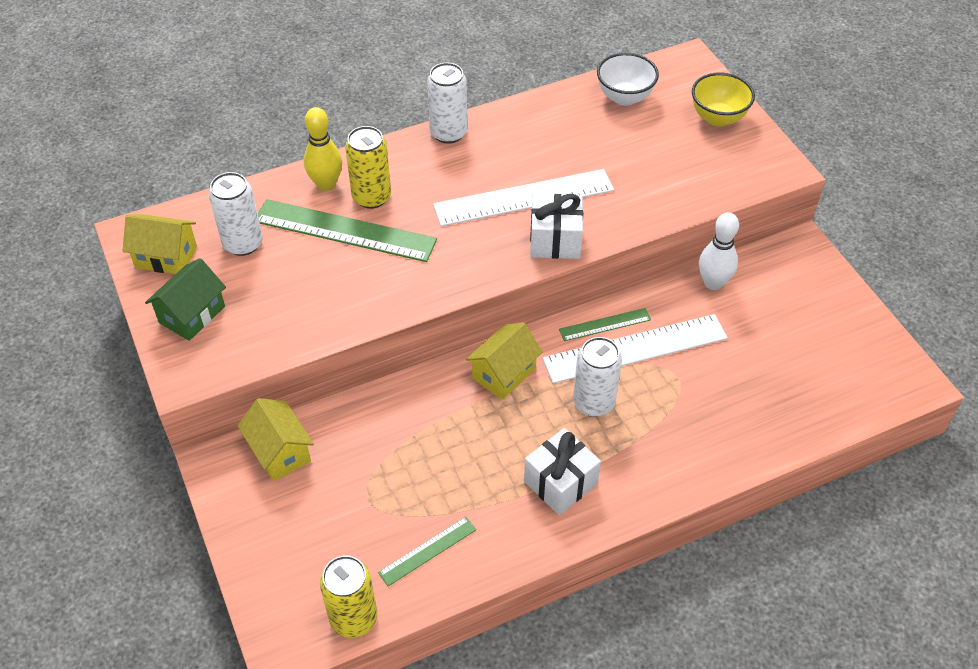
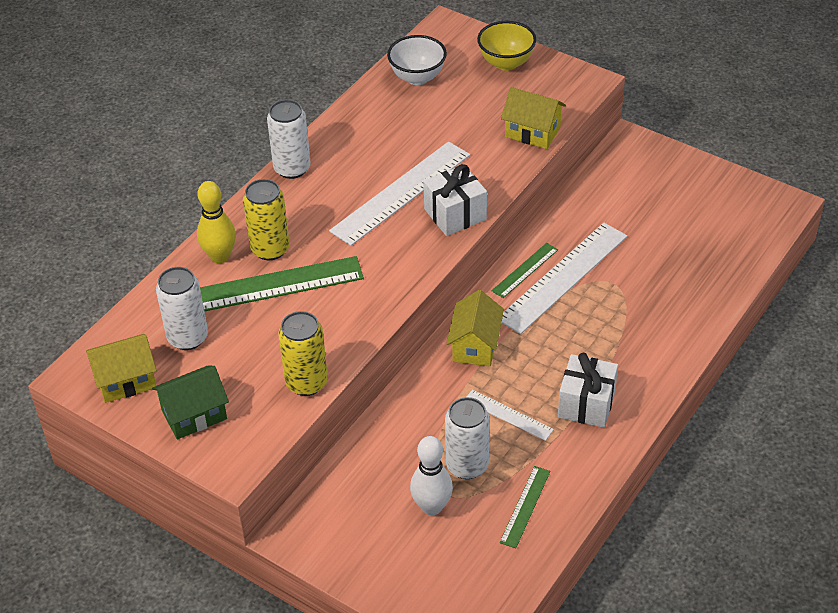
camera: 30 degrees left, 5 degrees down
green house [145,258,226,341] -> green house turned 60 degrees clockwise [152,365,229,439]
yellow house [237,398,314,481] -> yellow house moved to [501,87,566,149]
yellow can [320,555,377,638] -> yellow can moved to [278,311,328,396]
white can [573,337,622,417] -> white can moved to [445,397,490,479]
white bowling pin [699,212,739,290] -> white bowling pin moved to [410,436,453,515]
none -> white ruler [467,389,554,441]

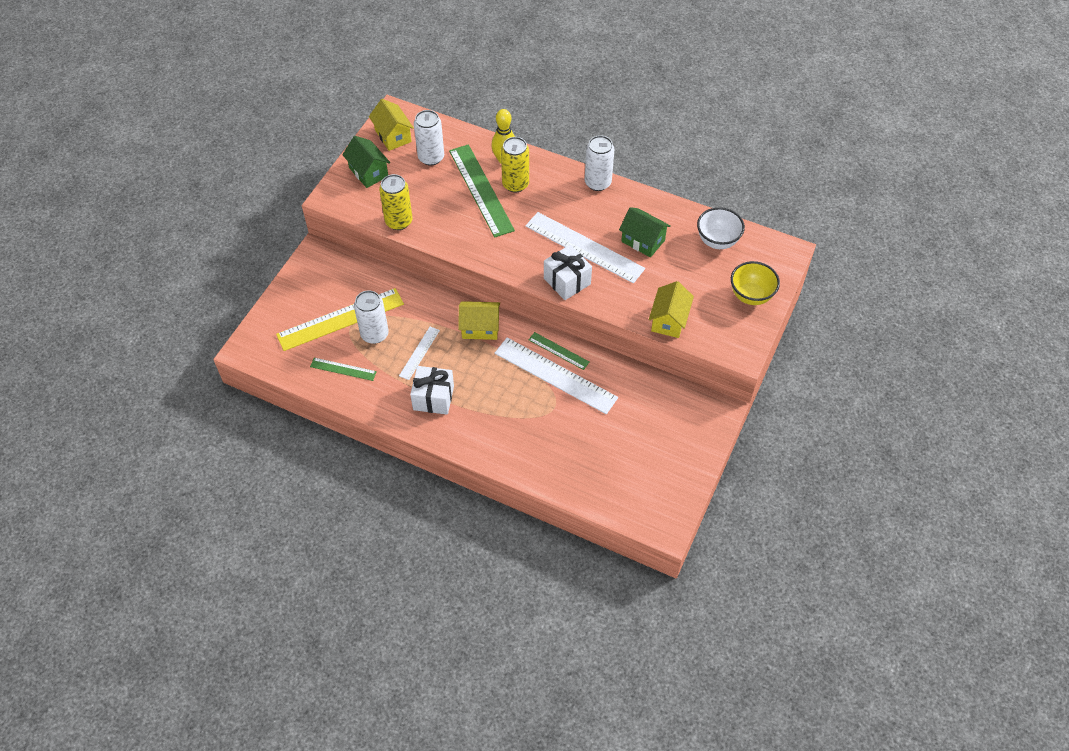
camera: 80 degrees right, 10 degrees up
white bowling pin [410,436,453,515] -> yellow ruler [276,288,404,351]
none -> green house [619,207,671,257]

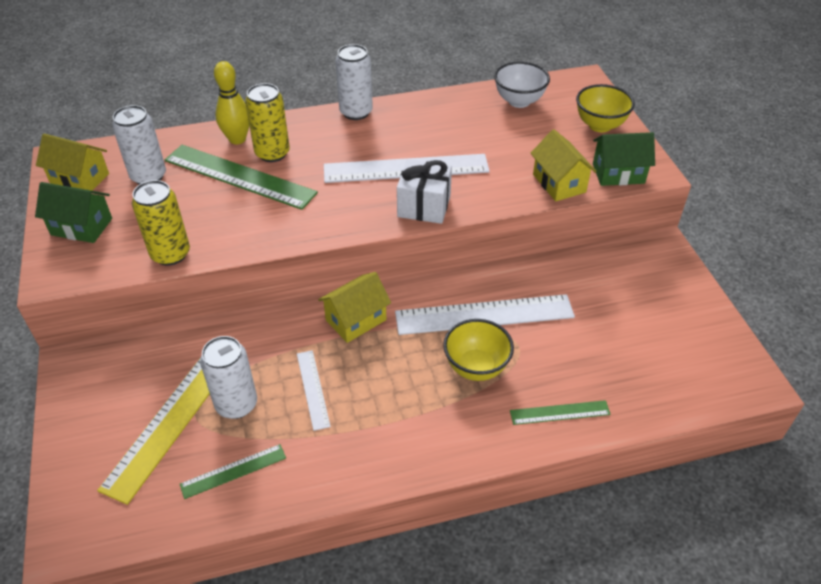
camera: 40 degrees left, 10 degrees down
white gift [410,366,454,415] -> none
green ruler [528,332,589,370] -> green ruler moved to [510,400,611,425]
green house [619,207,671,257] -> green house moved to [593,132,655,186]
none -> yellow bowl [443,319,514,381]

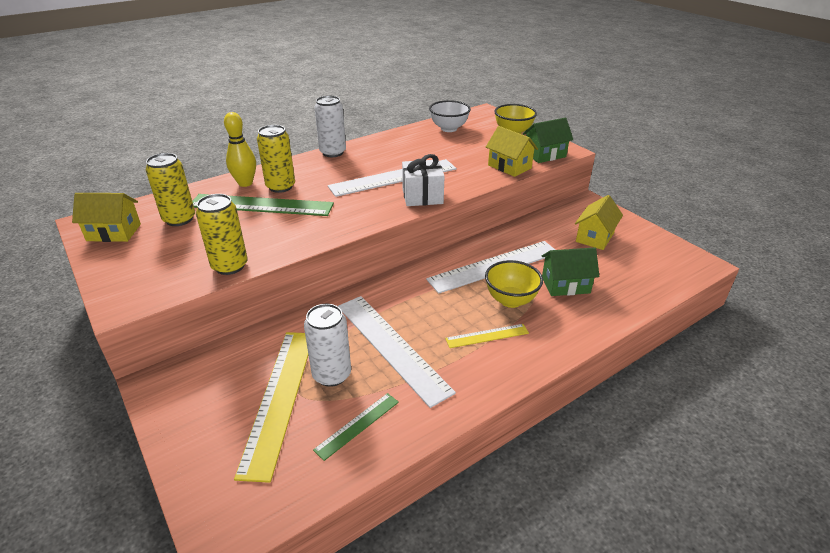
camera: 20 degrees left, 10 degrees down
green house [35,182,112,243] -> green house moved to [542,247,599,296]
white can [112,105,166,185] -> yellow can [146,153,195,226]
white ruler [297,350,331,431] -> white ruler [338,296,456,408], size x1.98
yellow house [318,272,391,343] -> yellow house moved to [575,195,623,250]
green ruler [510,400,611,425] -> none
none -> yellow ruler [445,324,529,348]

